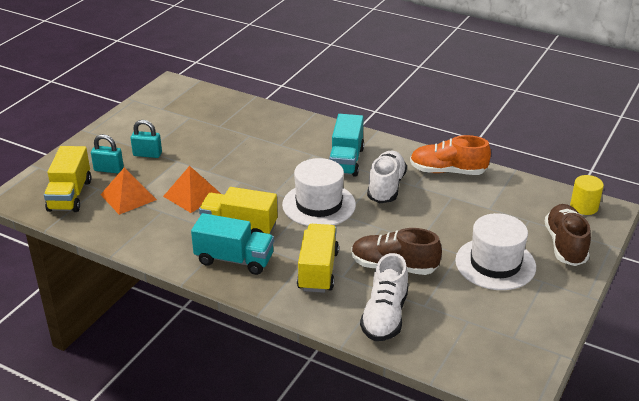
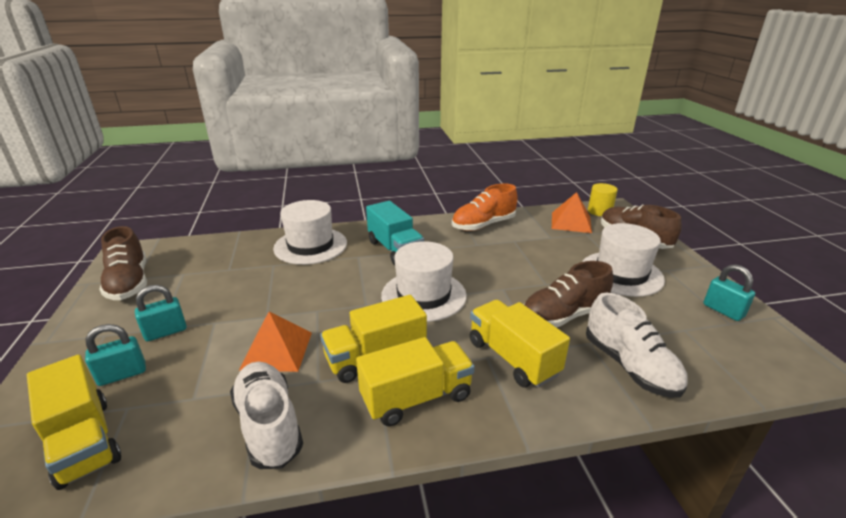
camera: 40 degrees left, 5 degrees down
orange pyramid [100,168,157,215] -> orange pyramid moved to [552,192,592,233]
turquoise truck [191,213,274,275] -> yellow truck [356,337,475,426]
white shoe [367,151,407,203] -> white shoe moved to [230,362,303,469]
none -> brown shoe [99,226,147,300]
none -> white hat [273,200,347,265]
none -> turquoise padlock [704,264,755,321]

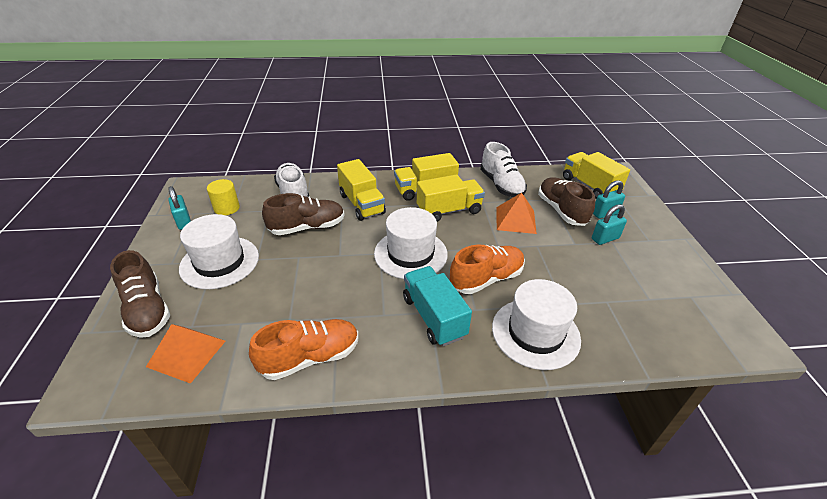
camera: 175 degrees left, 10 degrees up
brown shoe [99,226,147,300] -> brown shoe moved to [538,177,595,226]
yellow cylinder [588,183,618,216] -> yellow cylinder moved to [207,179,240,215]
none -> orange shoe [450,245,525,294]

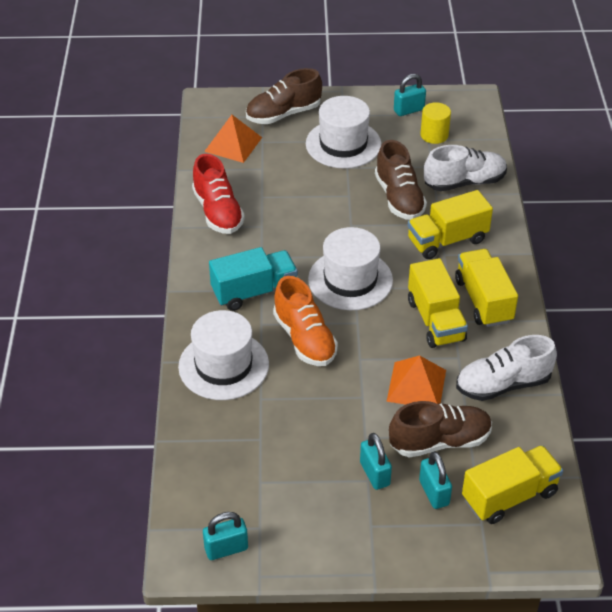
camera: 95 degrees right, 5 degrees up
orange shoe [249,319,359,380] -> red shoe [192,154,245,234]
none -> turquoise padlock [203,512,248,560]

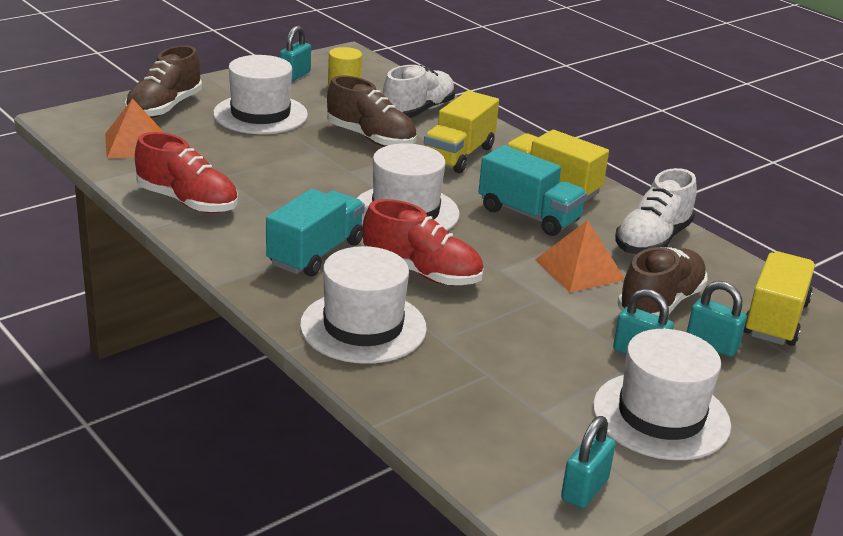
camera: 40 degrees left, 15 degrees down
orange shoe [273,276,338,366] -> red shoe [363,199,483,286]
yellow truck [408,258,468,348] -> turquoise truck [479,145,587,236]
none -> white hat [593,329,731,460]

